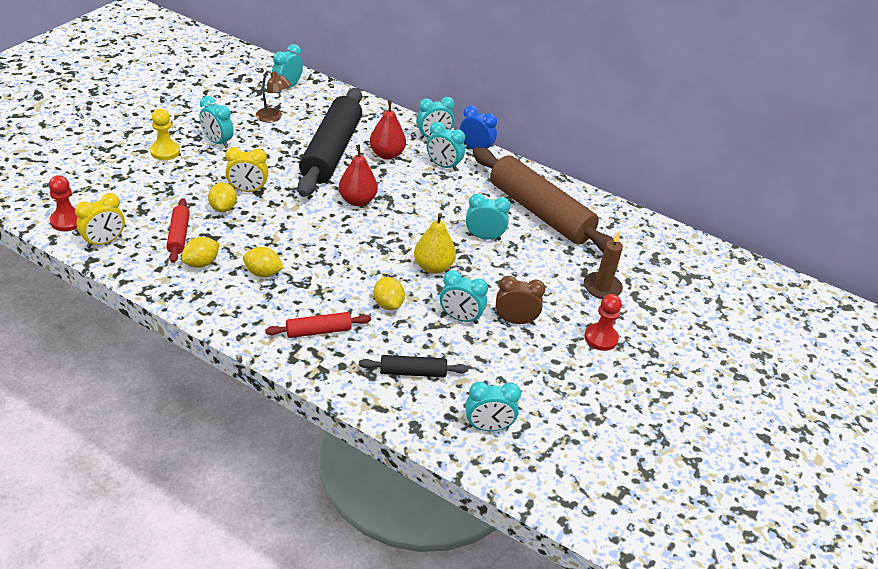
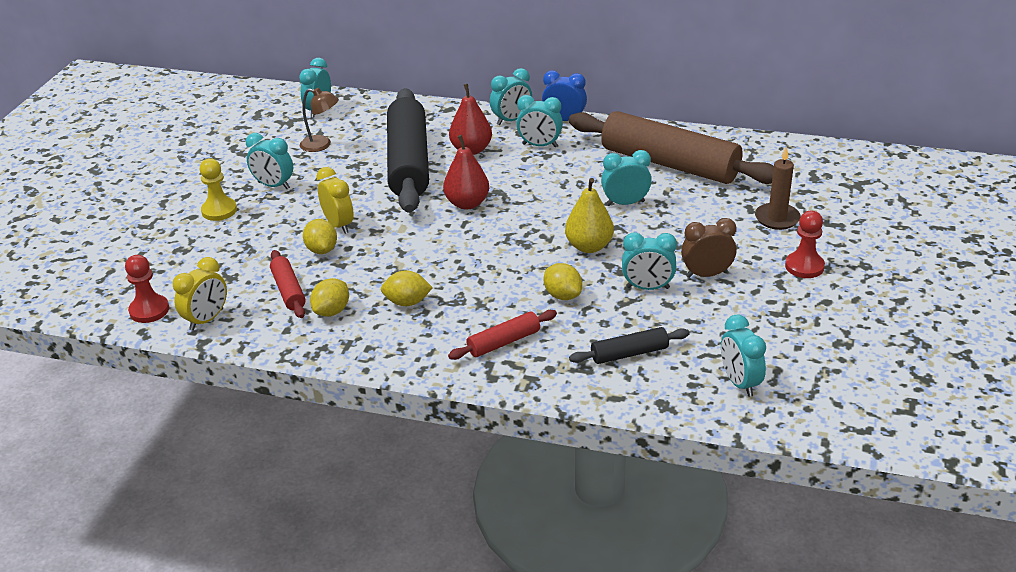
camera: 10 degrees left, 5 degrees down
yellow clock [225,147,268,192] -> yellow clock turned 105 degrees counterclockwise [316,167,354,234]
turquoise clock [465,382,521,431] -> turquoise clock turned 90 degrees clockwise [721,315,766,397]

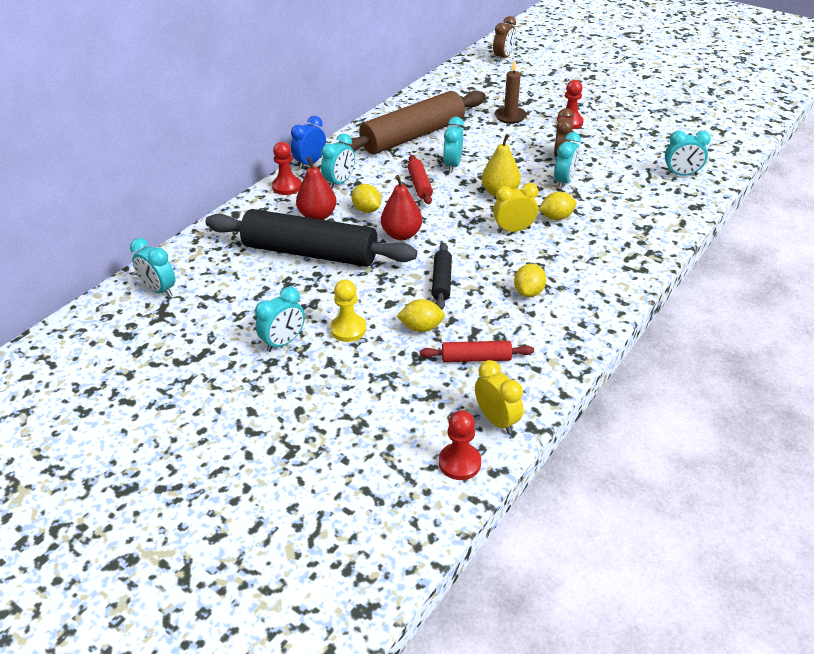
camera: 70 degrees left, 5 degrees up
yellow pawn [200,158,237,221] -> yellow pawn moved to [330,279,366,342]
brown lamp [300,88,339,152] -> none
yellow lemon [310,278,349,317] -> yellow lemon moved to [351,184,381,213]
yellow clock [316,167,354,234] -> yellow clock moved to [493,183,538,233]
red rolling pin [448,310,557,360] -> red rolling pin moved to [408,155,433,204]
turquoise clock [490,68,532,125] -> red pawn [272,142,301,195]
black rolling pin [569,327,690,364] -> black rolling pin moved to [432,243,452,310]
none -> brown clock [493,16,516,62]

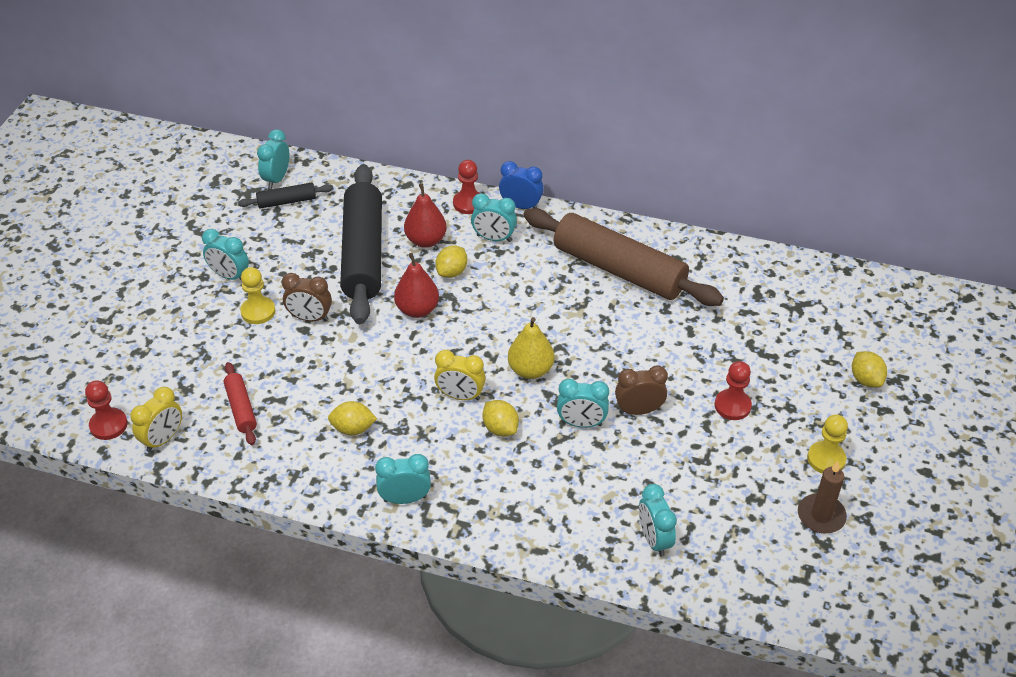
camera: 70 degrees right, 5 degrees up
yellow lemon [397,299,445,332] -> yellow lemon moved to [852,351,887,388]
red rolling pin [408,155,433,204] -> none
black rolling pin [432,243,452,310] -> black rolling pin moved to [238,183,334,209]
turquoise clock [443,117,464,173] -> turquoise clock moved to [375,454,431,504]
brown clock [493,16,516,62] -> brown clock moved to [282,273,332,321]
yellow clock [493,183,538,233] -> yellow clock turned 135 degrees clockwise [434,350,486,401]
brown candle [495,60,527,124] -> brown candle moved to [798,461,847,533]
none -> yellow pawn [807,414,848,474]

